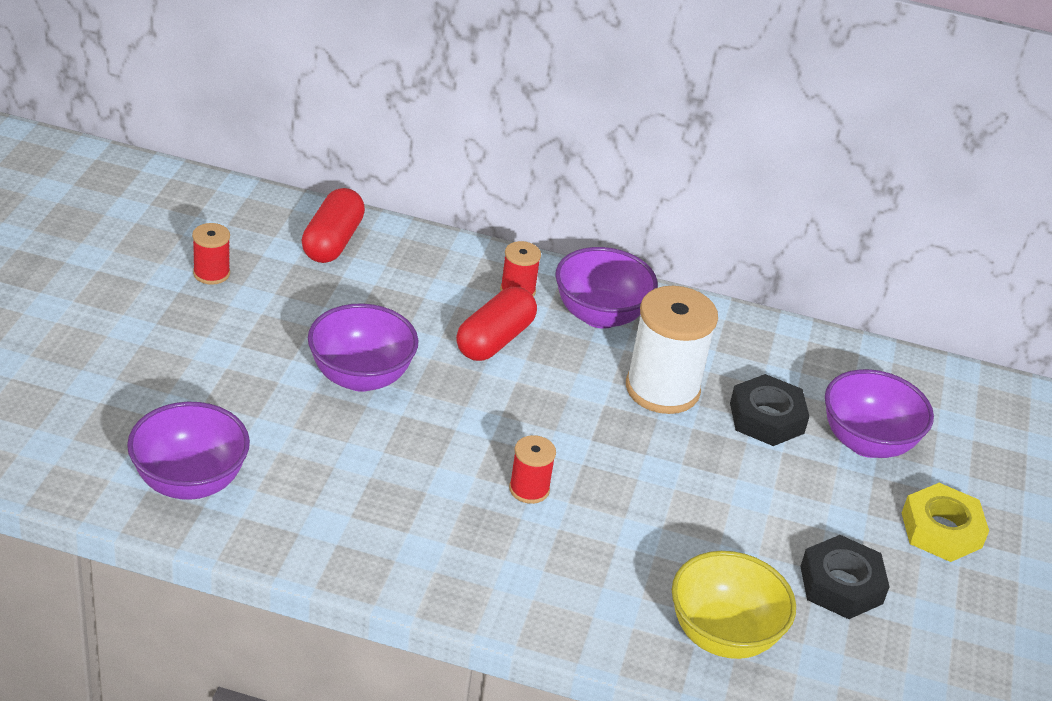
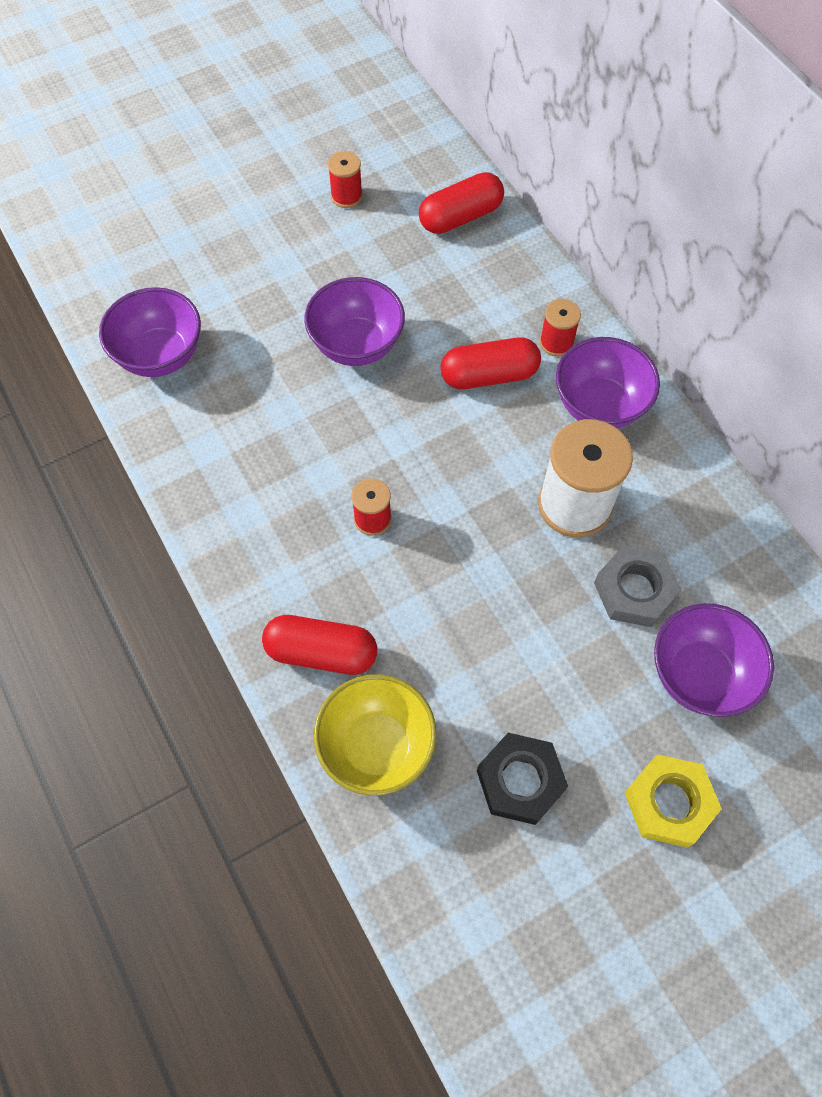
camera: 50 degrees right, 25 degrees up
black nut [730,374,810,446] -> grey nut [594,545,682,627]
none -> red capsule [262,615,377,675]

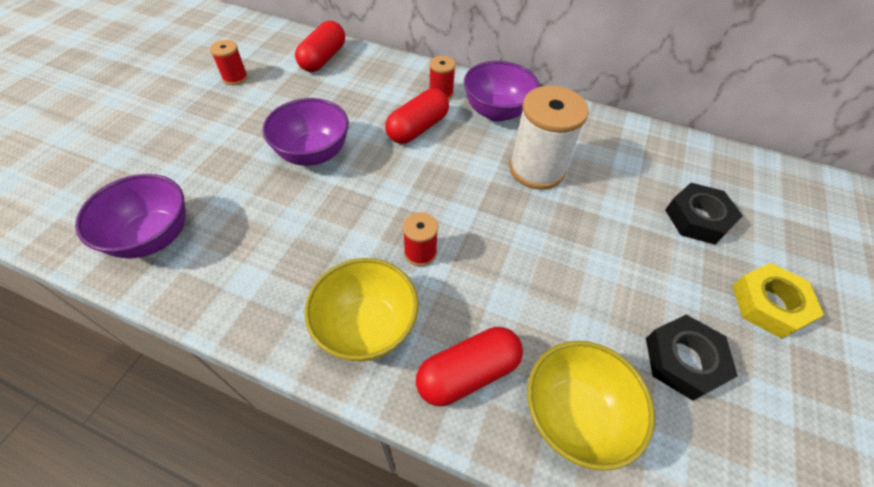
camera: 40 degrees left, 10 degrees down
grey nut [594,545,682,627] -> none
purple bowl [654,603,774,717] -> black nut [665,183,743,245]
none -> yellow bowl [305,258,418,361]

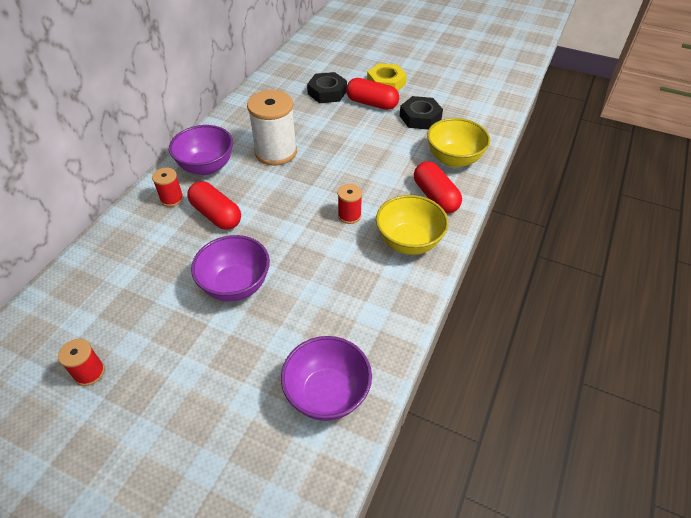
camera: 85 degrees left, 5 degrees down
red capsule [295,21,345,72] -> red capsule moved to [346,78,399,110]

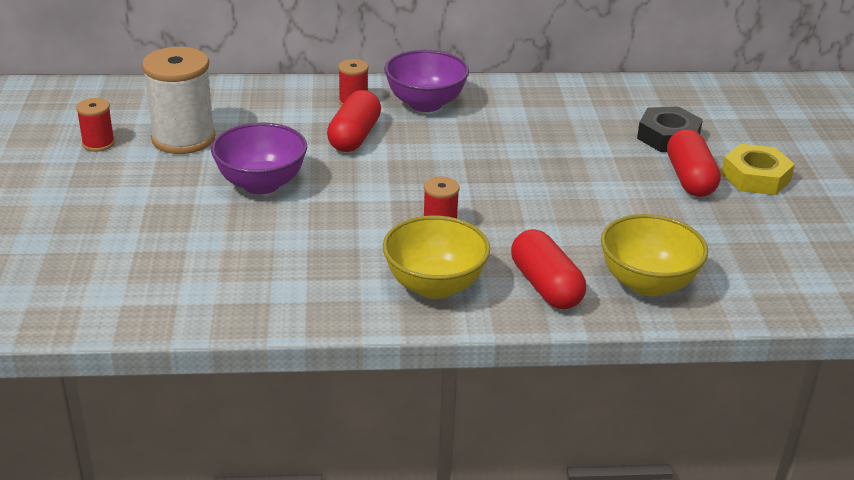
camera: 60 degrees right, 15 degrees down
white spool [247,90,297,166] -> white spool moved to [142,47,215,154]
purple bowl [281,336,372,421] -> none
black nut [400,96,443,130] -> none
red capsule [414,161,462,214] -> red capsule turned 60 degrees counterclockwise [511,229,586,309]

